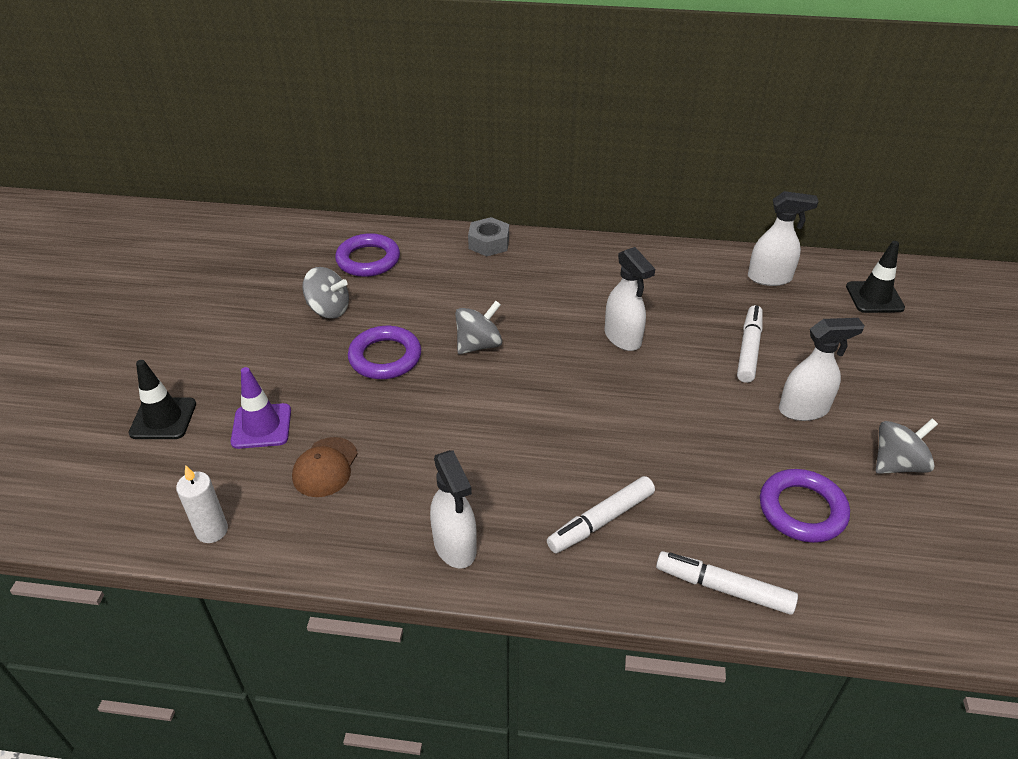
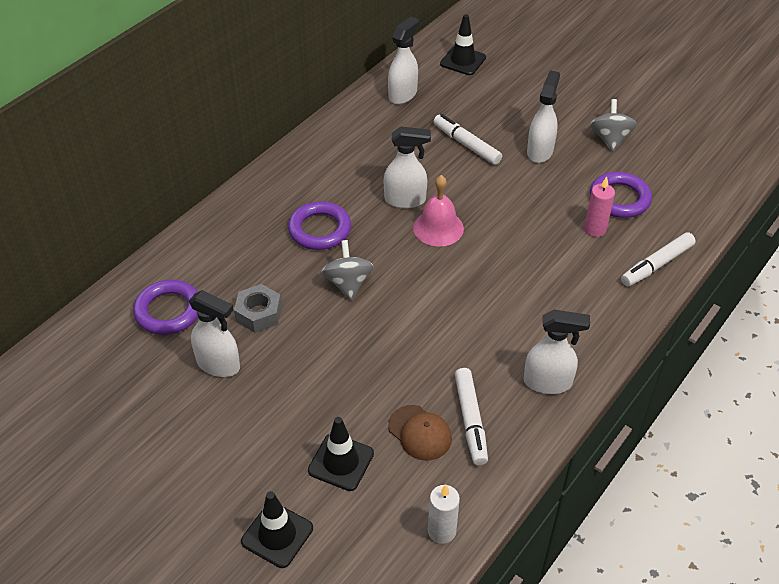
camera: 60 degrees left, 5 degrees up
purple traffic cone [231,367,291,449] -> black traffic cone [308,417,374,491]
grey spinning top [302,267,349,319] -> white spray bottle [189,290,240,377]
purple ring [348,326,421,379] -> purple ring moved to [288,201,351,250]
grey nut [468,217,509,256] -> grey nut moved to [234,284,282,333]
white marker [547,476,655,553] -> white marker moved to [455,368,488,465]
none -> pink bell [413,175,464,246]
none -> pink candle [584,177,615,237]

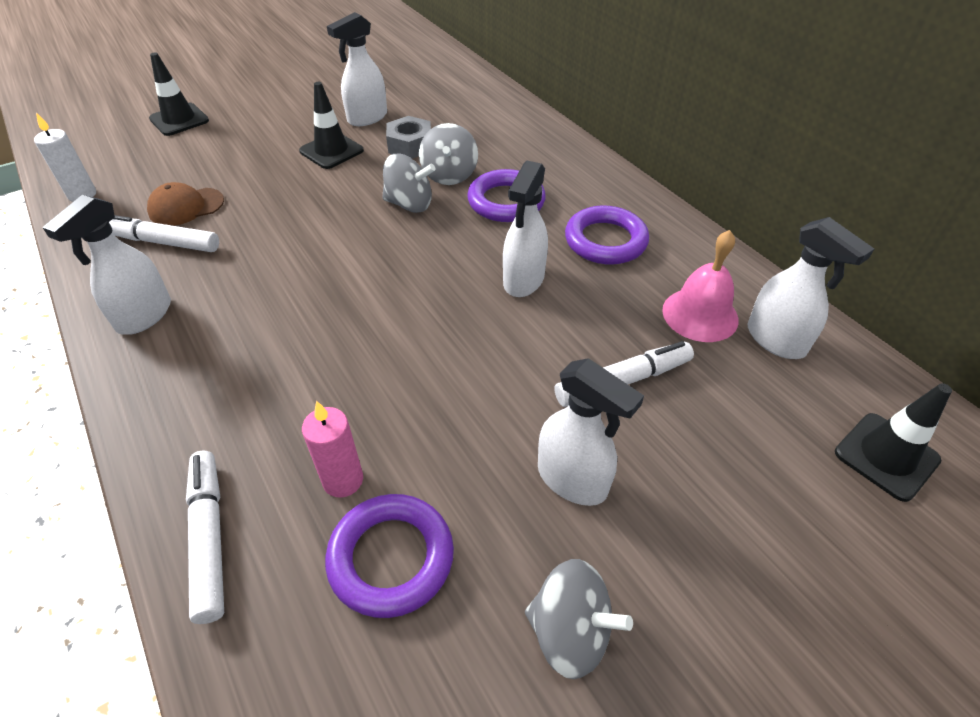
camera: 110 degrees right, 0 degrees up
purple ring [133,280,198,335] -> purple ring moved to [565,206,649,265]
black traffic cone [308,417,374,491] -> black traffic cone moved to [299,82,364,169]
pink bell [413,175,464,246] -> pink bell moved to [662,230,739,342]
none -> grey spinning top [419,123,478,185]

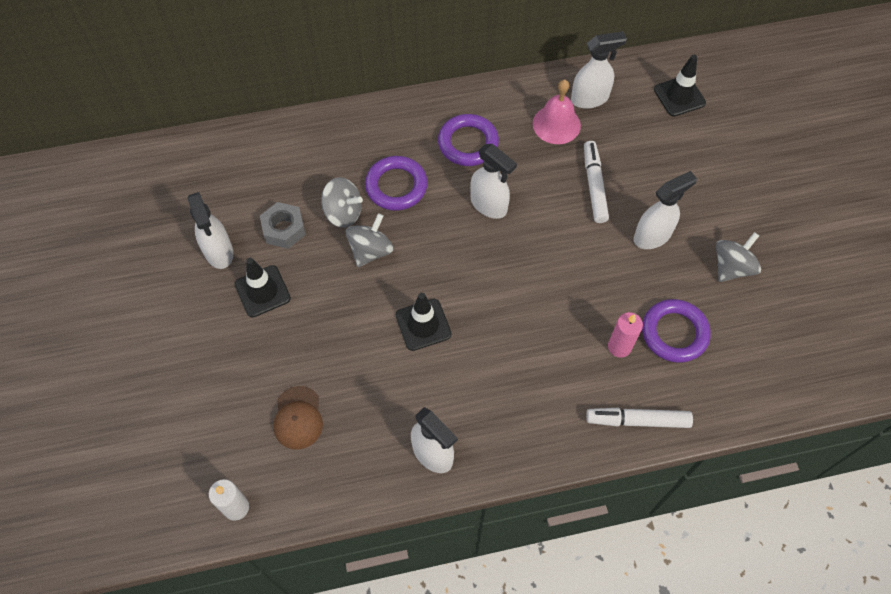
camera: 70 degrees left, 15 degrees up
white marker [109,215,219,252] -> none
black traffic cone [149,53,209,136] -> black traffic cone moved to [396,293,451,351]

